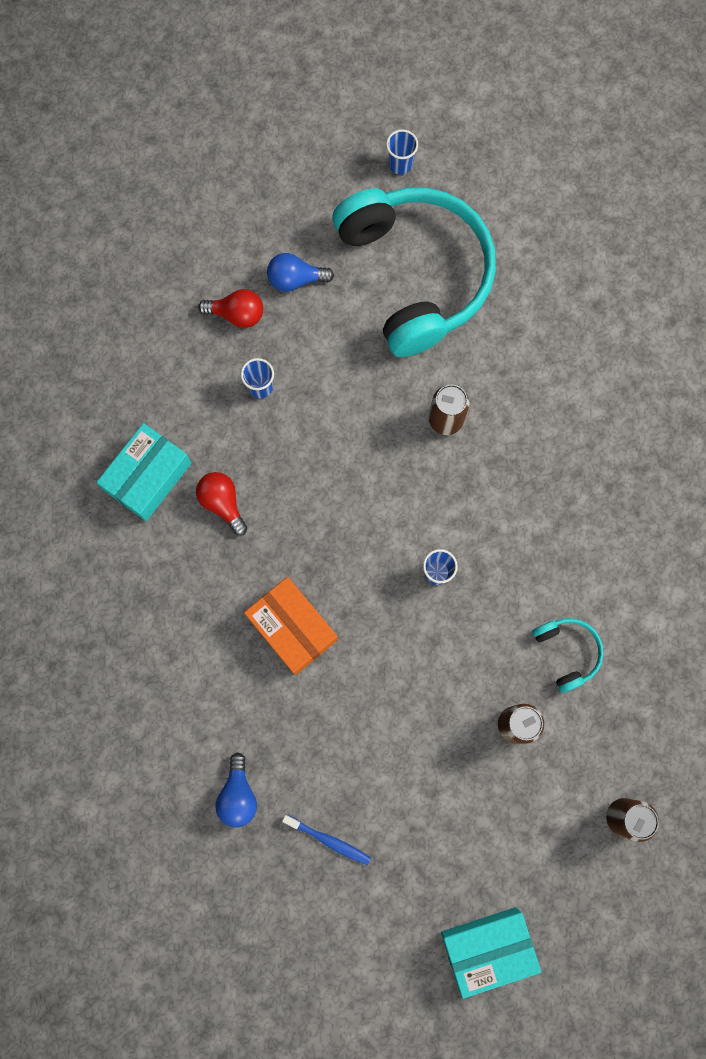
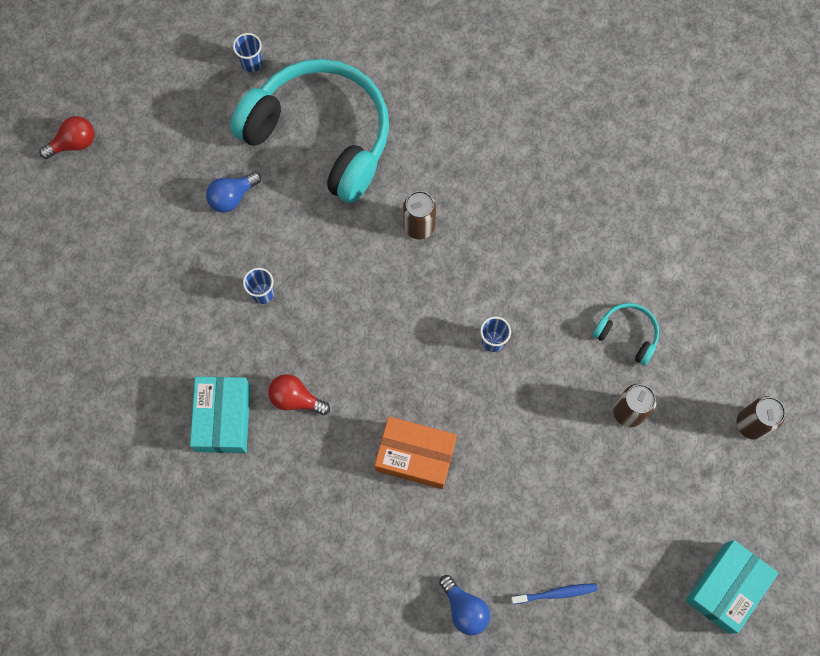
camera: 35 degrees left, 5 degrees down
red light bulb [198,289,263,328] -> red light bulb moved to [39,116,94,159]

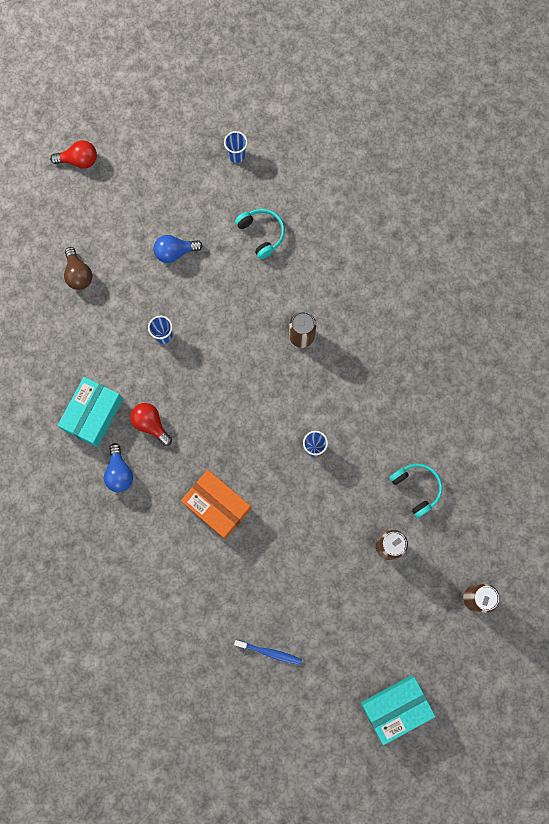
camera: 25 degrees right, 5 degrees up
turquoise headphones [230,59,389,203] -> turquoise headphones [235,209,285,259], size x0.41
blue light bulb [439,575,490,635] -> blue light bulb moved to [104,443,133,492]
none -> brown light bulb [64,247,92,290]

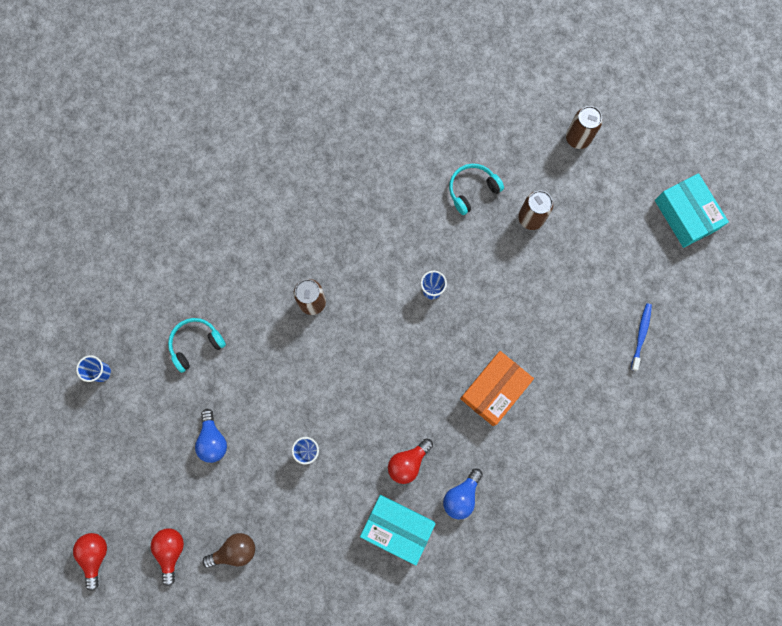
camera: 90 degrees left, 0 degrees up
blue light bulb [104,443,133,492] -> blue light bulb turned 135 degrees clockwise [443,468,483,520]
none -> red light bulb [151,528,184,586]

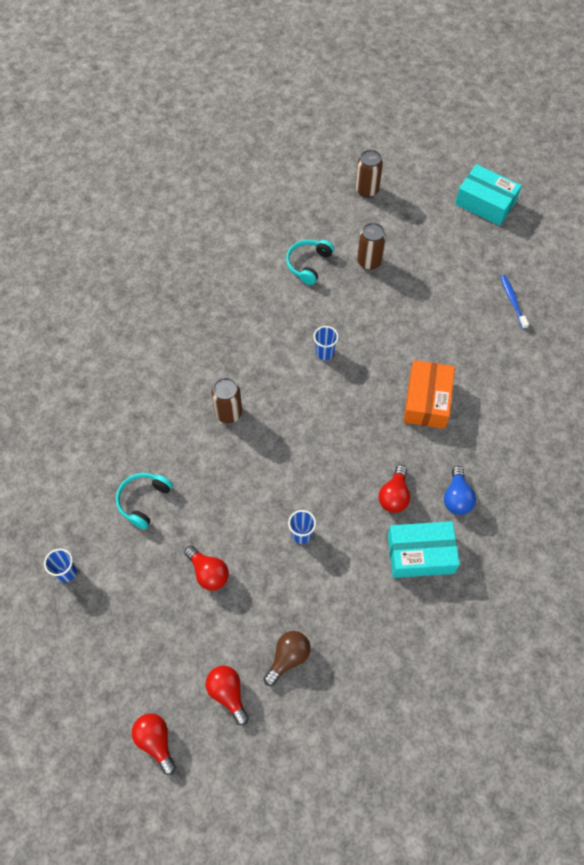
camera: 30 degrees left, 15 degrees down
blue light bulb [195,409,227,463] -> red light bulb [184,546,229,591]

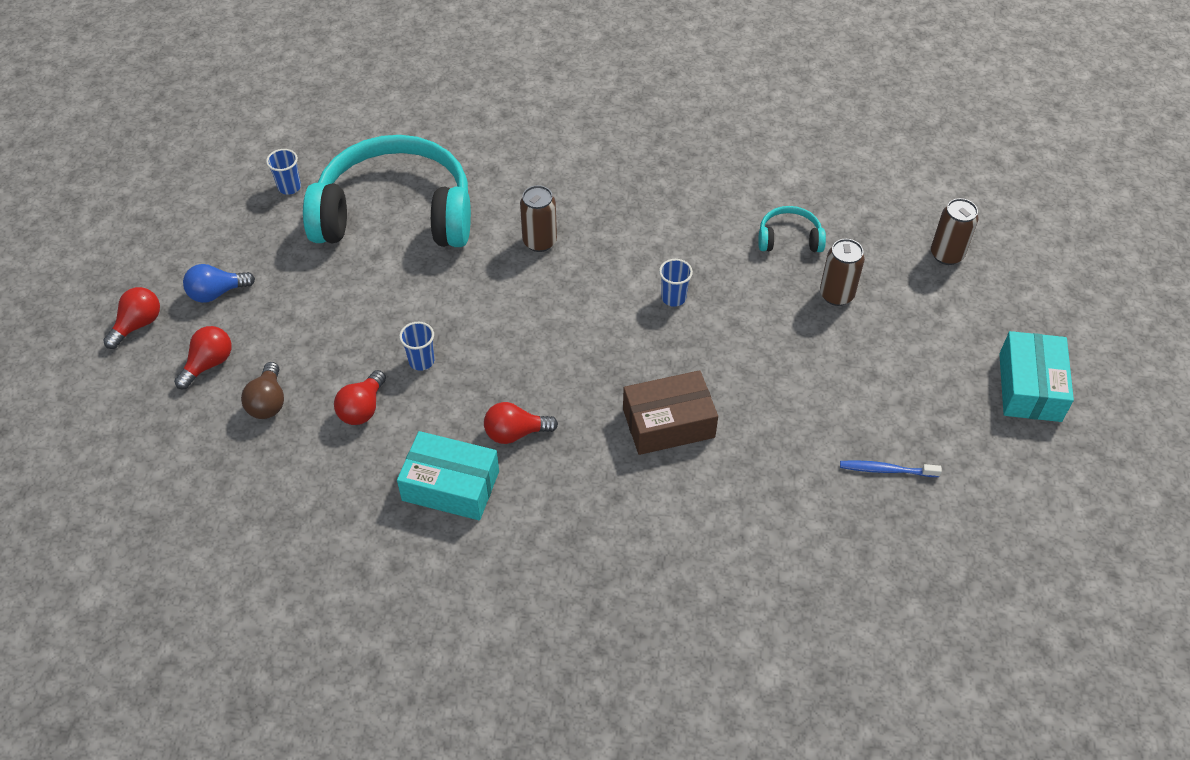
camera: 65 degrees right, 10 degrees down
turquoise headphones [116,473,173,529] -> turquoise headphones [303,135,471,247], size x2.46
red light bulb [184,546,229,591] -> red light bulb moved to [334,370,386,425]
brown light bulb [264,631,311,686] -> brown light bulb turned 75 degrees clockwise [241,362,284,419]
turquoise box [388,521,460,578] -> turquoise box turned 45 degrees counterclockwise [397,431,499,520]
orange box [404,360,455,429] -> brown box [623,370,718,455]
blue light bulb [444,466,476,515] -> blue light bulb moved to [183,264,255,303]
blue toothbrush [501,275,529,329] -> blue toothbrush turned 135 degrees counterclockwise [840,460,942,477]

